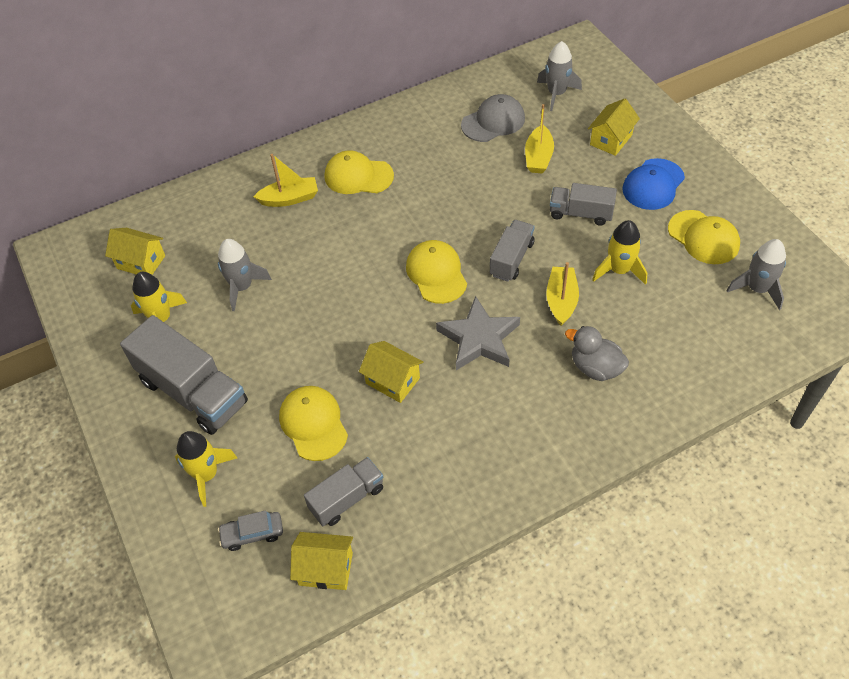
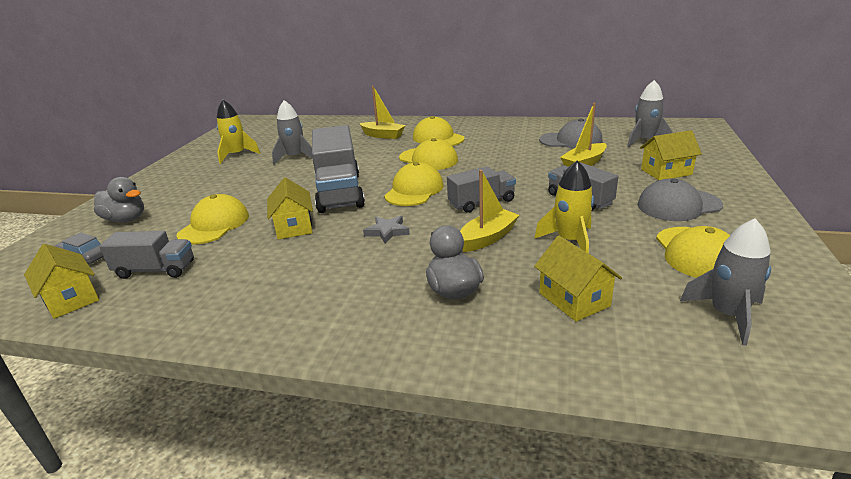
camera: 40 degrees right, 25 degrees down
yellow house [105,228,165,275] -> yellow house moved to [534,236,622,322]
grey truck [120,315,248,435] -> grey truck moved to [312,125,365,213]
yellow rocket [175,431,237,507] -> grey duck [94,177,144,223]
grey star [436,296,520,370] -> grey star [363,216,410,244], size x0.52
blue cap [622,158,685,210] -> grey cap [638,179,723,221]
none -> yellow cap [399,138,458,170]

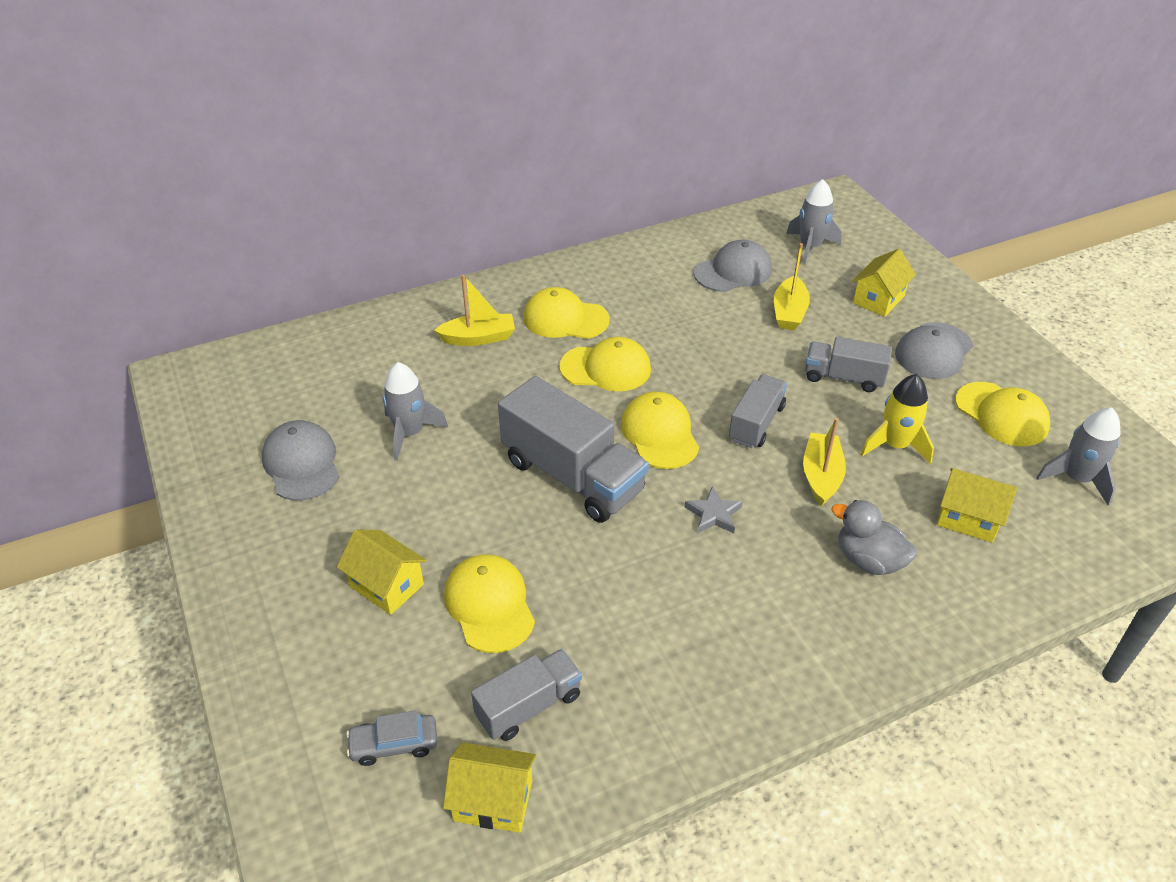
camera: 40 degrees left, 15 degrees up
grey duck [94,177,144,223] -> none
yellow rocket [217,100,260,164] -> grey cap [262,420,339,501]
yellow house [267,177,313,240] -> yellow house moved to [337,530,427,615]

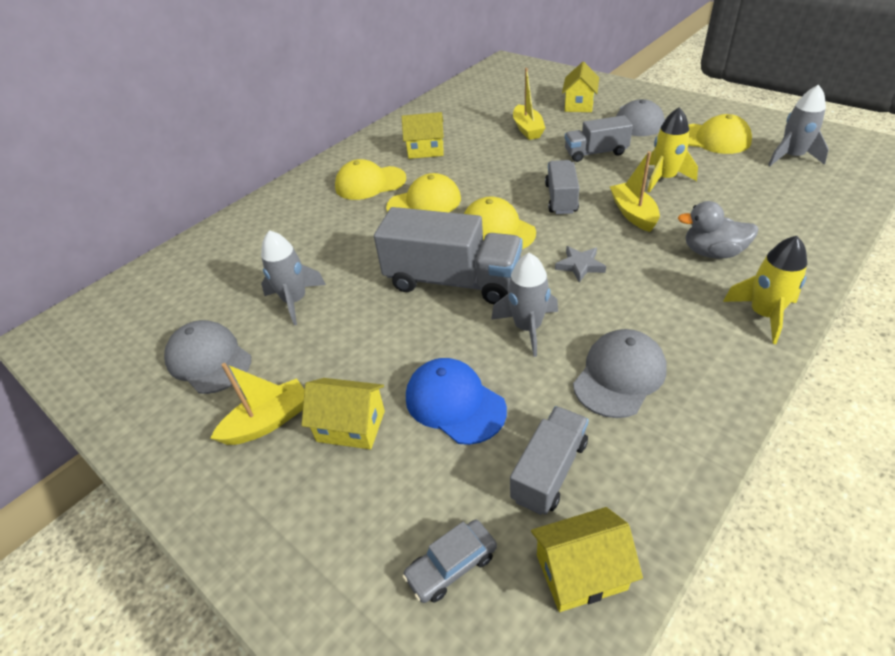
camera: 20 degrees left, 0 degrees up
yellow boat [434,275,515,346] -> yellow boat moved to [210,363,305,445]
yellow cap [444,554,535,653] -> blue cap [406,358,507,445]
grey cap [694,239,772,292] -> grey cap moved to [573,329,667,418]
grey rocket [786,179,842,265] -> grey rocket moved to [491,253,558,357]
yellow house [937,468,1017,543] -> yellow house moved to [402,112,444,159]
none -> yellow rocket [723,236,807,344]

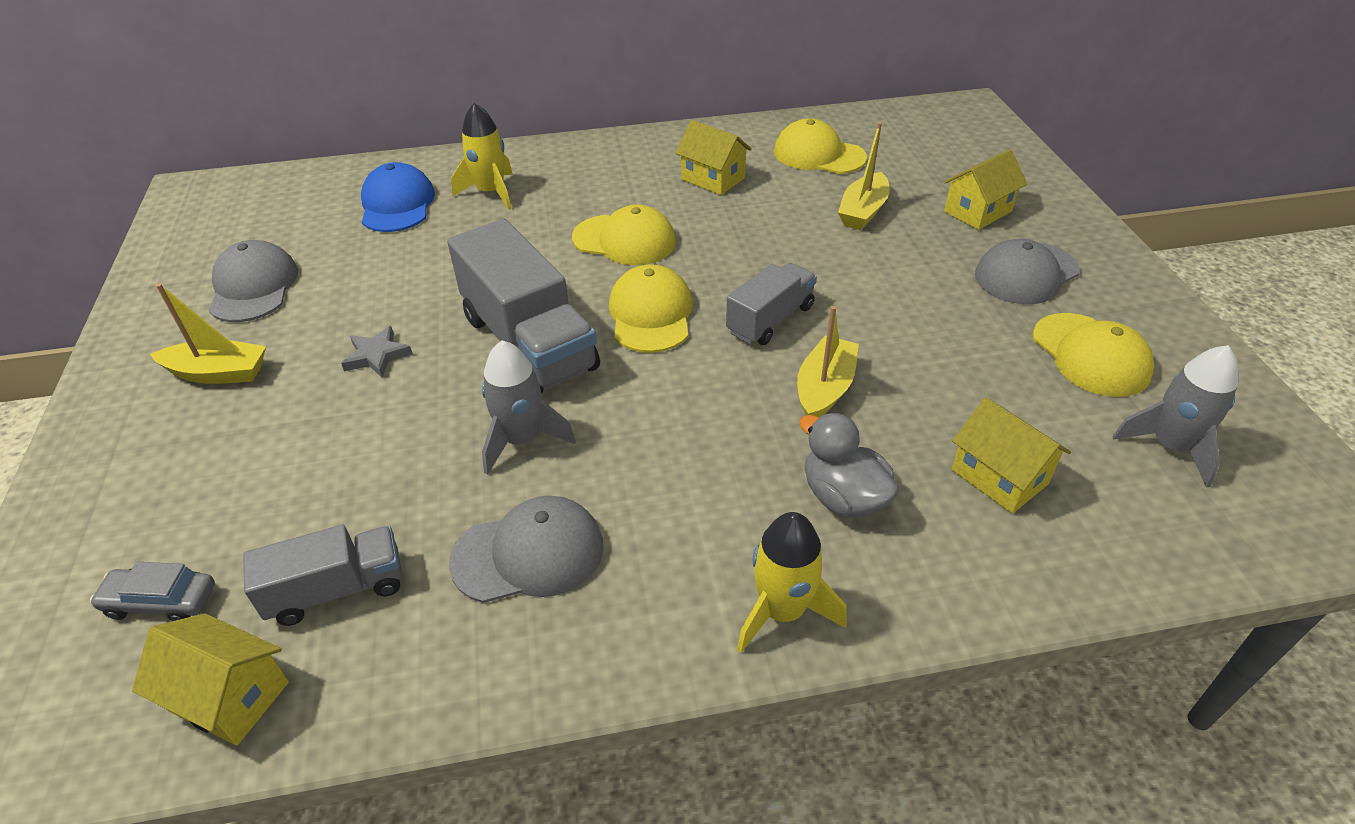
camera: 35 degrees right, 0 degrees up
grey rocket [261,230,326,325] -> none
yellow house [301,378,385,449] -> yellow house moved to [952,397,1071,514]
yellow cap [335,159,406,200] -> yellow cap moved to [774,118,867,174]
blue cap [406,358,507,445] -> blue cap moved to [361,162,435,232]
grey star [555,246,606,283] -> grey star moved to [341,326,413,378]
grey truck [565,115,633,162] -> none
yellow rocket [647,107,698,193] -> yellow rocket moved to [451,102,513,210]

